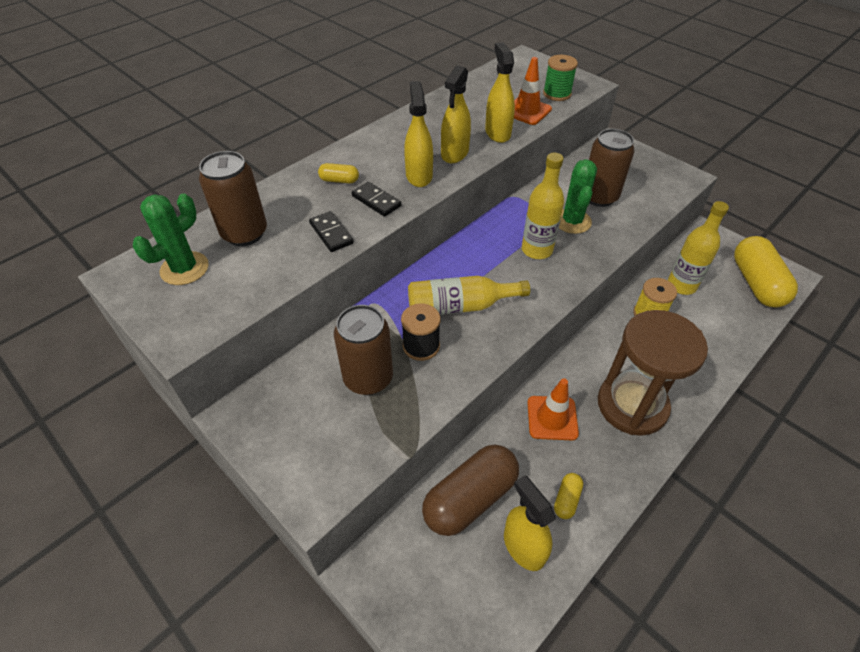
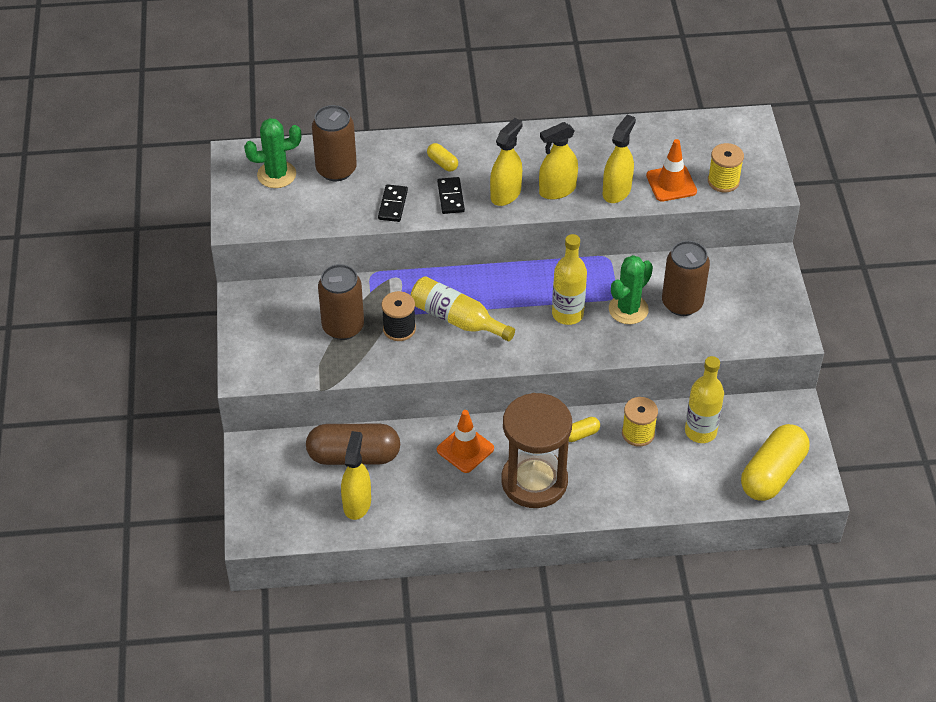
camera: 40 degrees right, 0 degrees up
green spool [543,55,578,101] -> yellow spool [708,143,744,193]
yellow capsule [554,473,583,519] -> yellow capsule moved to [569,417,600,442]

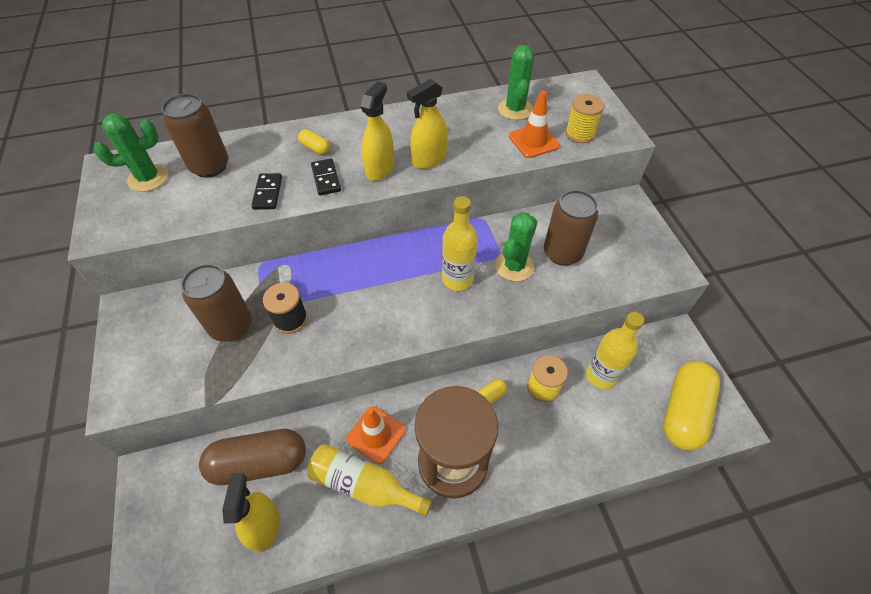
camera: 10 degrees left, 5 degrees up
yellow bottle [411,276,515,341] -> yellow bottle moved to [307,444,432,517]
yellow spray bottle [603,114,636,203] -> none
none -> green cactus [498,45,534,120]

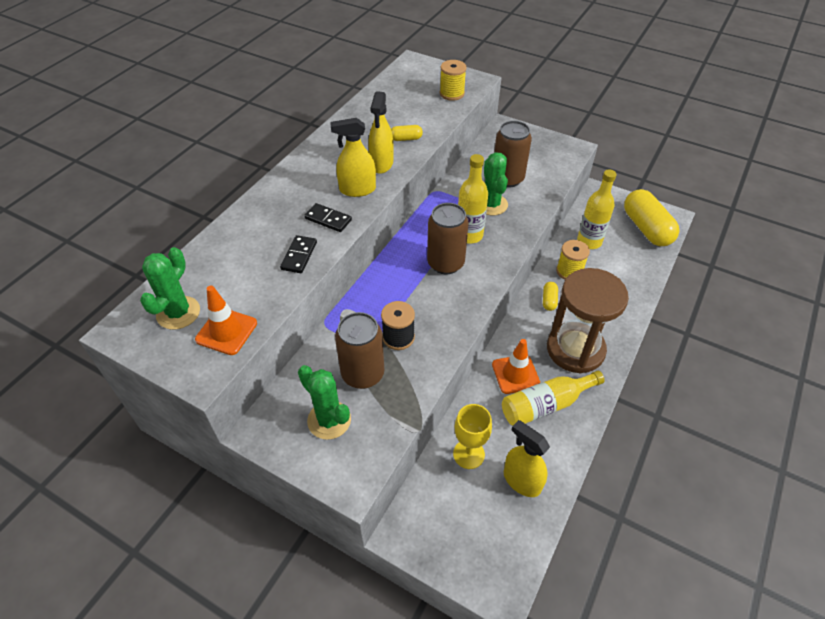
camera: 45 degrees left, 5 degrees down
brown can [161,93,228,178] -> brown can moved to [427,203,469,274]
brown capsule [199,429,306,485] -> yellow goblet [453,404,492,469]
black domino [251,173,282,210] -> black domino turned 60 degrees clockwise [280,235,317,273]
yellow capsule [298,129,330,155] -> yellow capsule moved to [391,125,423,141]
yellow spray bottle [360,81,394,181] -> yellow spray bottle turned 75 degrees counterclockwise [330,118,376,197]
green cactus [498,45,534,120] -> green cactus moved to [298,365,351,440]
orange traffic cone [509,90,560,158] -> orange traffic cone moved to [195,286,257,355]

